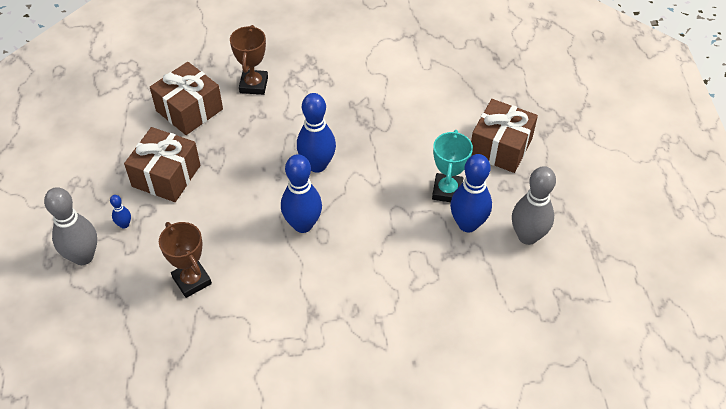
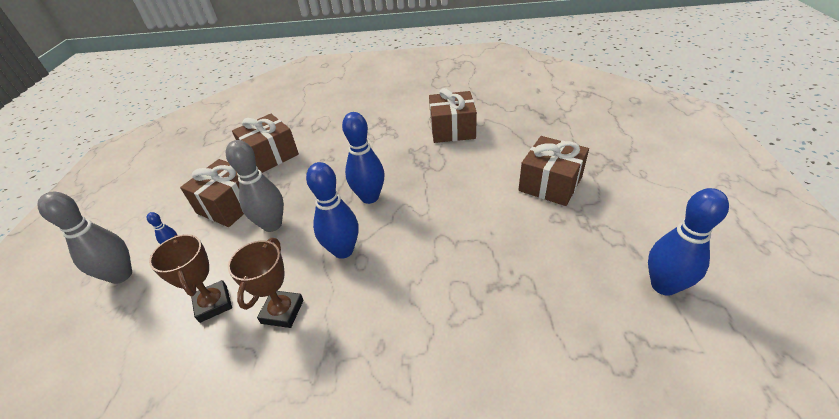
camera: 10 degrees right, 10 degrees down
brown trophy [230,25,268,95] -> brown trophy moved to [228,238,304,328]
turquoise trophy [432,130,473,202] -> none
blue bowling pin [450,154,492,233] -> blue bowling pin moved to [648,188,729,296]
grey bowling pin [512,166,556,245] -> grey bowling pin moved to [226,140,284,232]
none -> brown gift [429,88,477,143]

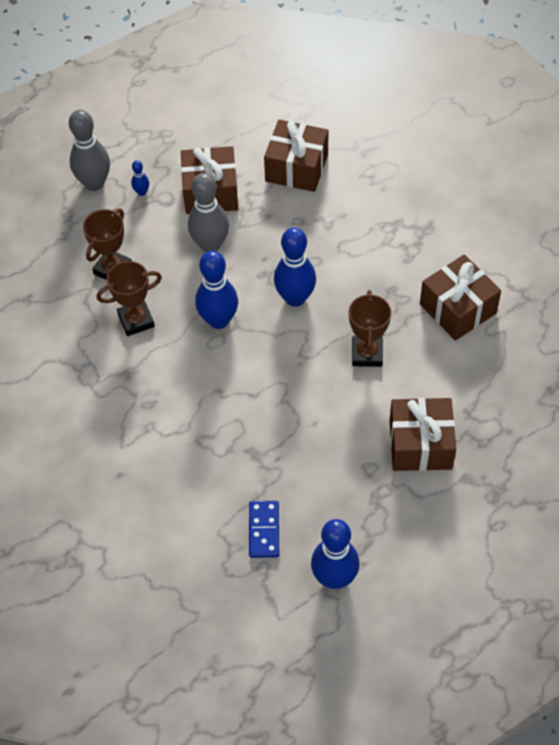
camera: 55 degrees right, 15 degrees up
none -> blue domino [249,501,279,558]
none -> brown trophy [349,290,391,367]

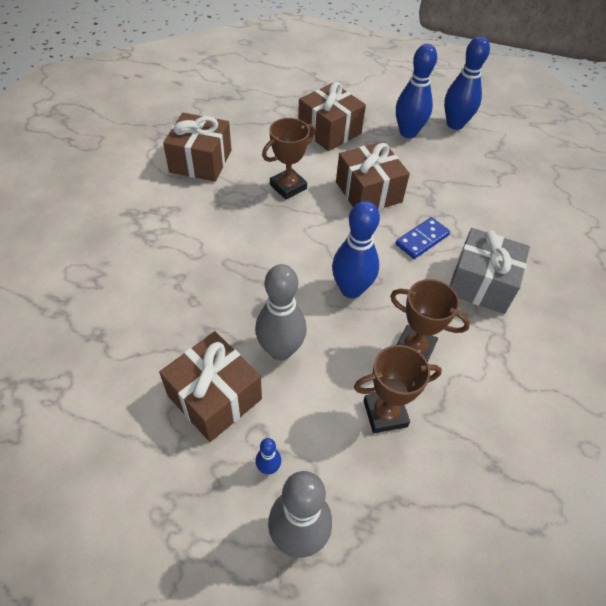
camera: 135 degrees left, 5 degrees down
blue domino [249,501,279,558] -> blue domino moved to [395,217,450,259]
brown gift [264,120,328,192] -> brown gift moved to [336,142,410,210]
blue bowling pin [274,228,316,307] -> blue bowling pin moved to [396,44,437,138]
none -> grey gift [450,228,530,314]

